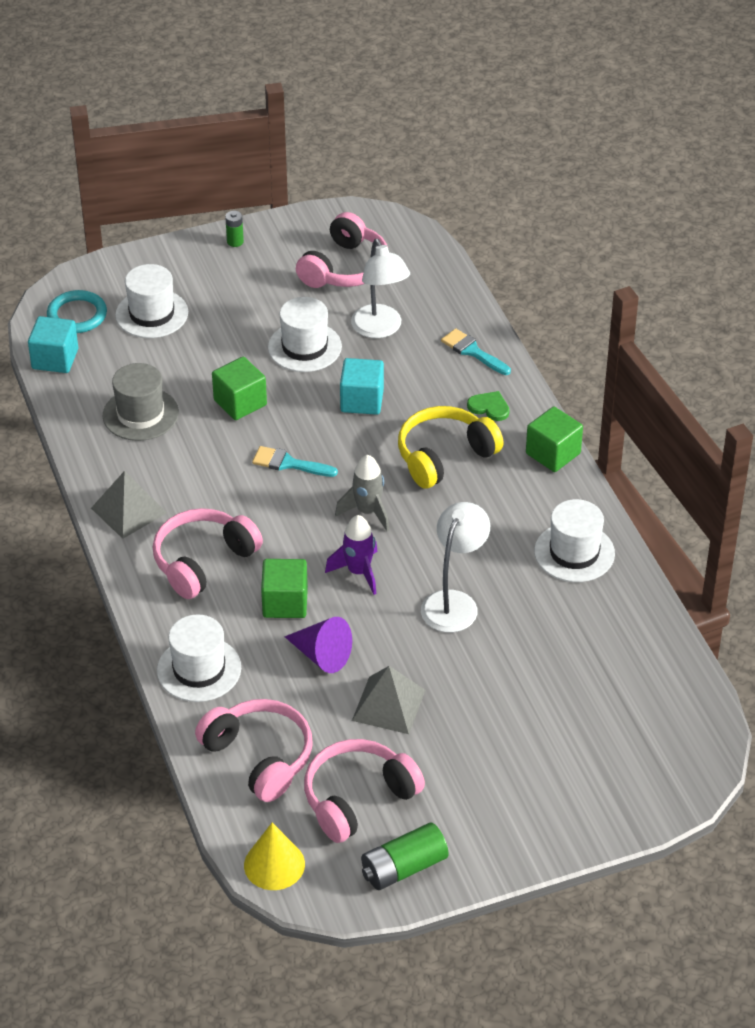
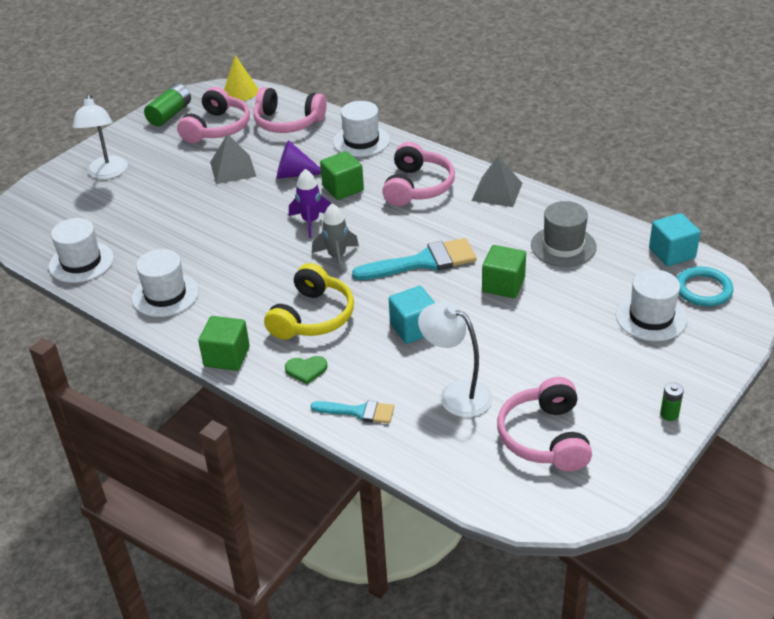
camera: 150 degrees right, 5 degrees down
turquoise brush [252,446,338,477] -> turquoise brush [352,238,477,280], size x1.71
white hat [268,297,342,372] -> white hat moved to [49,218,114,283]
white lamp [421,502,490,632] -> white lamp moved to [73,94,128,179]

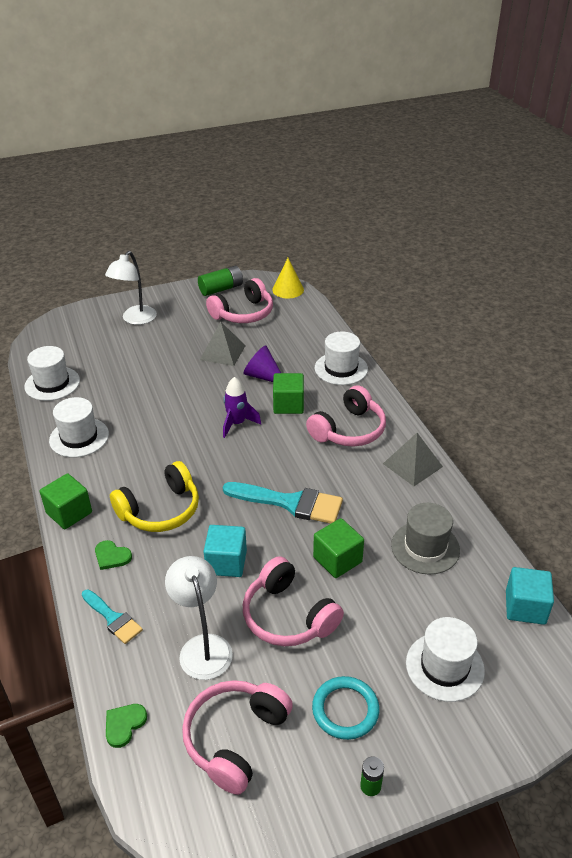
camera: 30 degrees right, 0 degrees up
pink headphones [253,87,327,133] -> pink headphones moved to [243,556,344,646]
grey rocket [312,203,359,274] -> none
turquoise ring [677,267,733,307] -> turquoise ring moved to [312,676,379,740]
none -> green heart [106,704,147,748]

